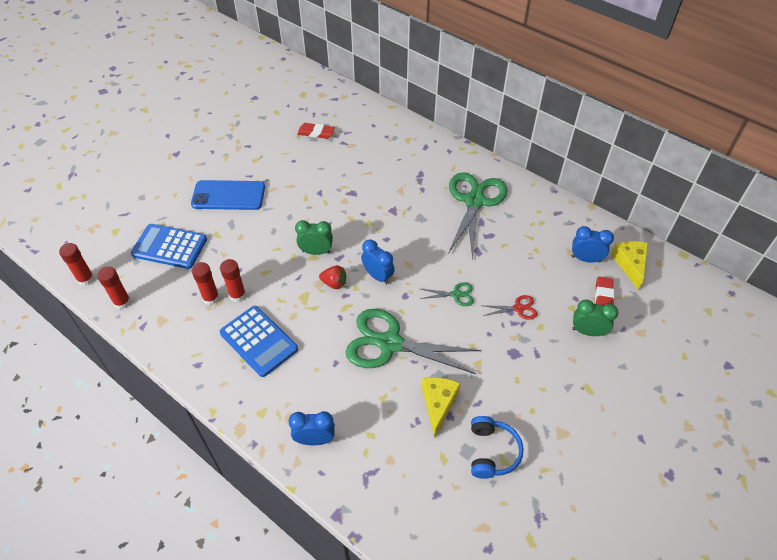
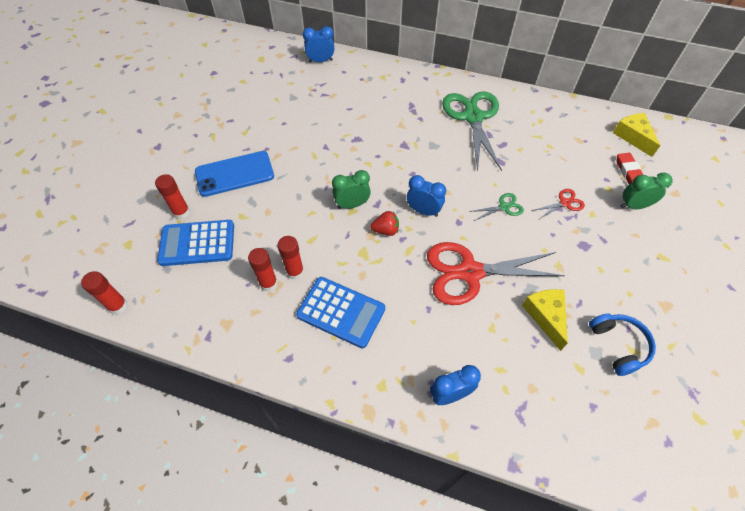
camera: 20 degrees left, 5 degrees up
red glue stick [97,266,131,309] -> red glue stick moved to [155,174,190,219]
red eraser [297,123,335,139] -> none
green scissors [345,309,481,374] -> red scissors [427,242,565,305]
blue clock [572,226,614,262] -> blue clock moved to [303,26,334,63]

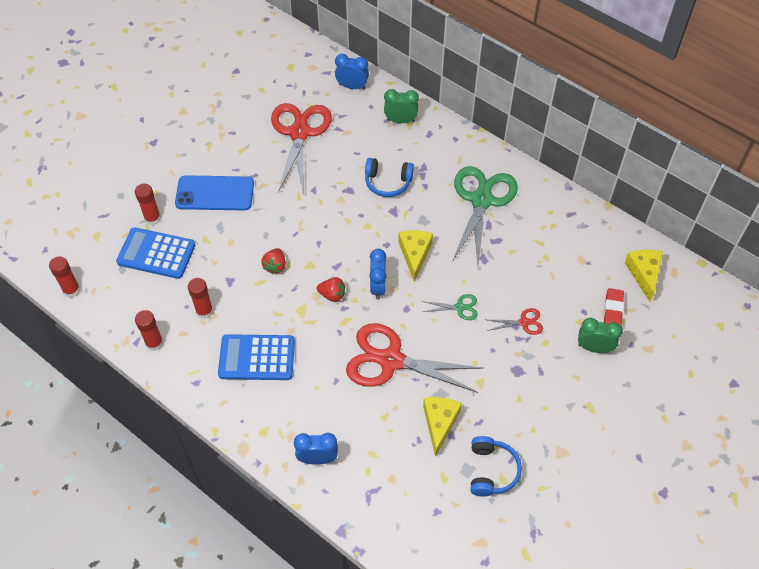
camera: 20 degrees right, 0 degrees up
red glue stick [278,236,304,280] -> red glue stick moved to [135,310,163,351]
blue calculator [296,277,385,348] -> blue calculator turned 135 degrees clockwise [218,334,295,380]
green clock [332,170,371,209] -> green clock moved to [384,89,419,123]
blue clock [407,175,446,217] -> blue clock turned 45 degrees clockwise [369,249,386,300]
none -> red strawberry [261,248,286,274]
none -> red scissors [271,103,332,195]
none -> blue headphones [365,158,414,197]
none -> yellow cheese [398,230,433,282]

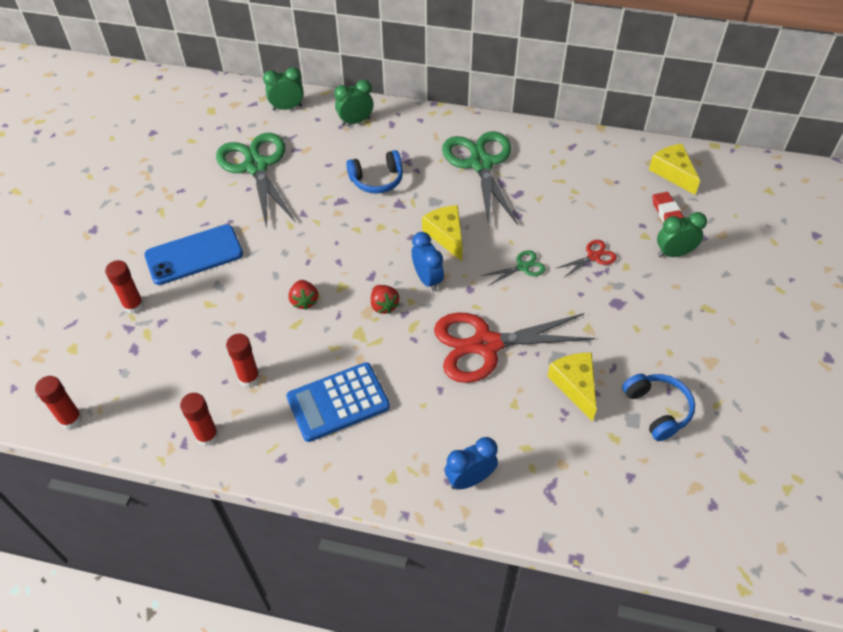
camera: 25 degrees left, 5 degrees down
blue calculator [116,227,195,279] -> none
red scissors [271,103,332,195] -> green scissors [216,133,296,229]
red strawberry [317,277,345,302] -> red strawberry turned 75 degrees clockwise [371,285,399,314]
blue clock [335,54,369,90] -> green clock [263,67,304,111]

